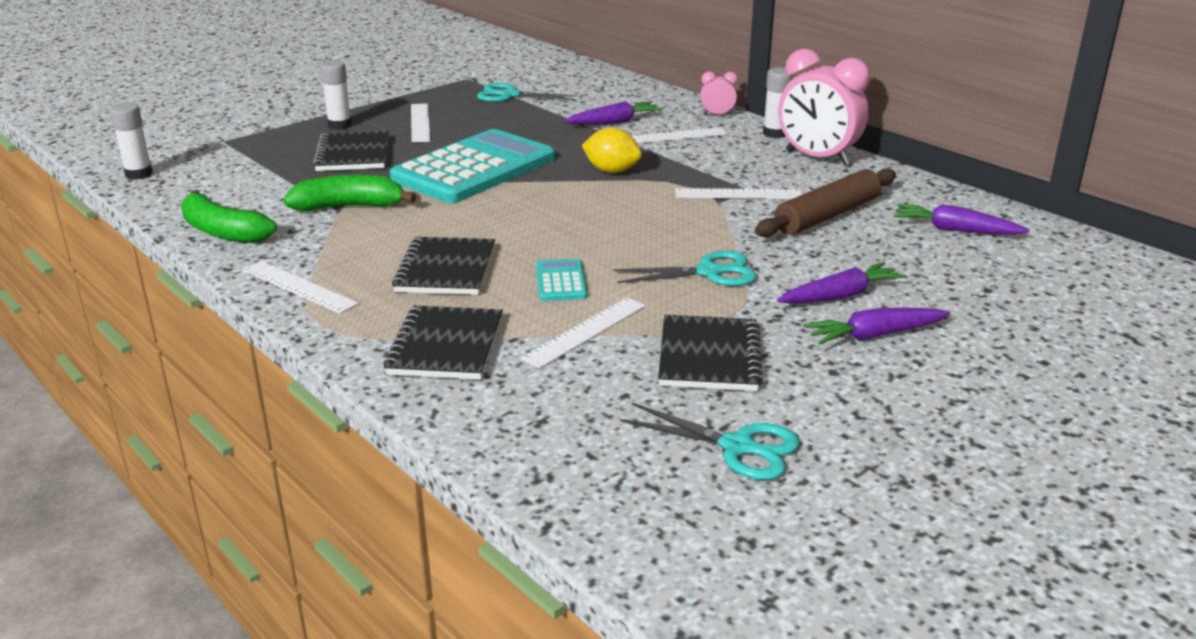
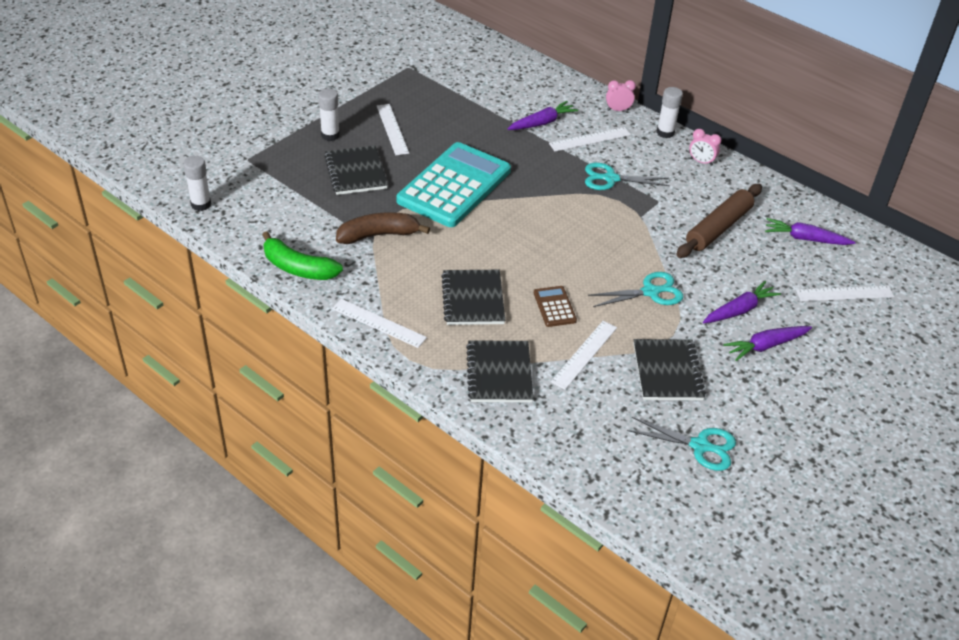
camera: 10 degrees left, 15 degrees up
green banana [283,175,417,211] -> brown banana [336,212,430,244]
turquoise scissors [477,83,577,102] -> turquoise scissors moved to [585,163,670,190]
turquoise calculator [536,259,587,301] -> brown calculator [534,286,577,327]
yellow lemon [582,128,642,173] -> none
white ruler [675,188,802,199] -> white ruler moved to [796,286,894,301]
pink clock [778,49,870,166] -> pink clock [689,129,721,166], size x0.46

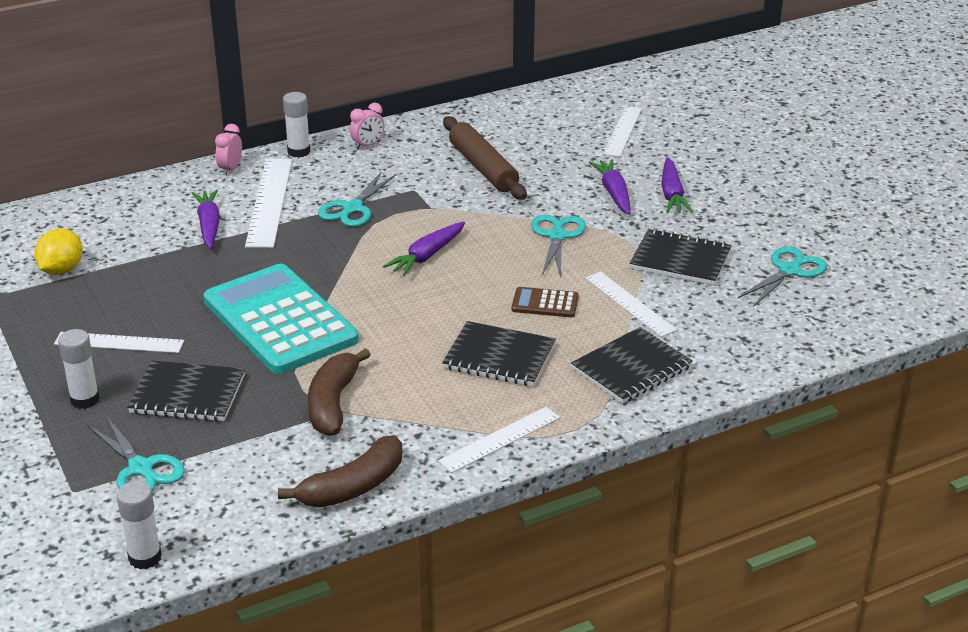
camera: 65 degrees left, 10 degrees down
green banana [263,231,343,280] -> brown banana [278,435,402,508]
black notebook [466,340,533,402] -> black notebook turned 60 degrees counterclockwise [571,327,693,404]
white ruler [549,127,631,151] -> white ruler [245,159,292,248], size x1.51
purple carrot [765,218,856,245] -> purple carrot moved to [383,222,465,276]
none -> yellow lemon [34,229,83,275]
none -> turquoise scissors [87,415,185,491]

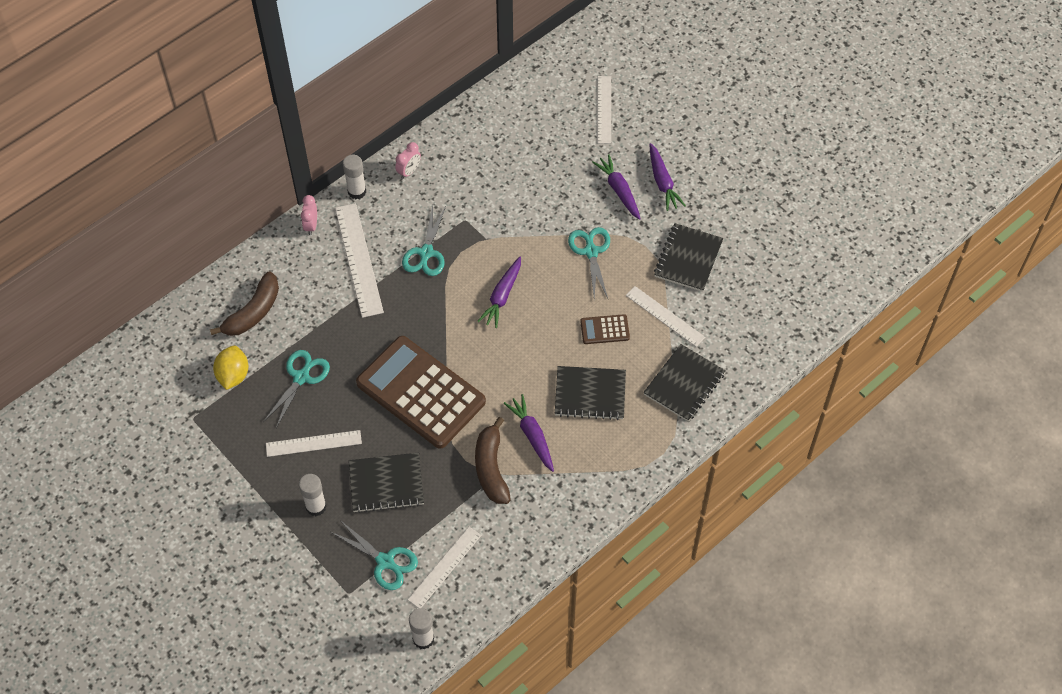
camera: 15 degrees left, 25 degrees up
purple carrot [192,189,220,249] -> purple carrot moved to [504,394,554,472]
turquoise calculator [203,264,359,374] -> brown calculator [356,336,486,449]
brown banana [278,435,402,508] -> brown banana moved to [210,271,279,336]
white ruler [438,407,560,473] -> white ruler moved to [408,527,482,608]
brown rolling pin [443,116,527,200] -> none
black notebook [629,228,732,285] -> black notebook turned 75 degrees counterclockwise [654,223,723,292]
turquoise scissors [737,246,827,307] -> turquoise scissors moved to [263,350,330,428]

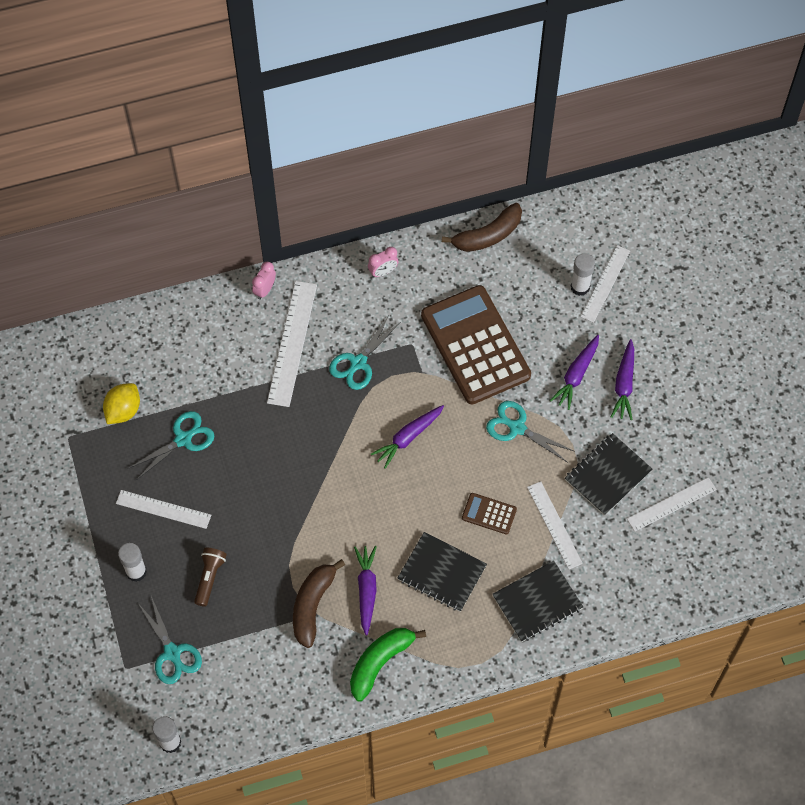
camera: 25 degrees right, 5 degrees up
brown banana [210,271,279,336] -> brown banana moved to [442,203,522,252]
white glue stick [343,155,366,199] -> white glue stick moved to [571,253,595,296]
black notebook [349,453,424,513] -> brown flashlight [194,548,227,607]
brown calculator [356,336,486,449] -> brown calculator moved to [421,285,531,405]
white ruler [408,527,482,608] -> white ruler moved to [627,477,717,532]
turquoise scissors [568,227,610,299] -> turquoise scissors turned 75 degrees counterclockwise [486,401,574,463]
purple carrot [592,154,641,220] -> purple carrot turned 150 degrees counterclockwise [550,335,599,410]
none -> green banana [350,628,426,702]

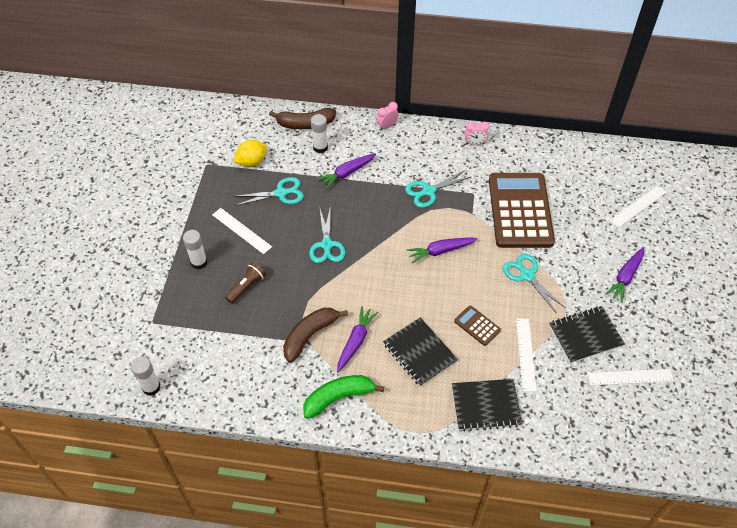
camera: 25 degrees right, 10 degrees down
turquoise scissors [137,596,202,684] -> turquoise scissors moved to [309,205,346,263]
white ruler [267,281,317,407] -> none
brown banana [442,203,522,252] -> brown banana moved to [269,108,336,129]
purple carrot [550,335,599,410] -> purple carrot moved to [317,153,376,189]
white glue stick [571,253,595,296] -> white glue stick moved to [311,114,328,153]

